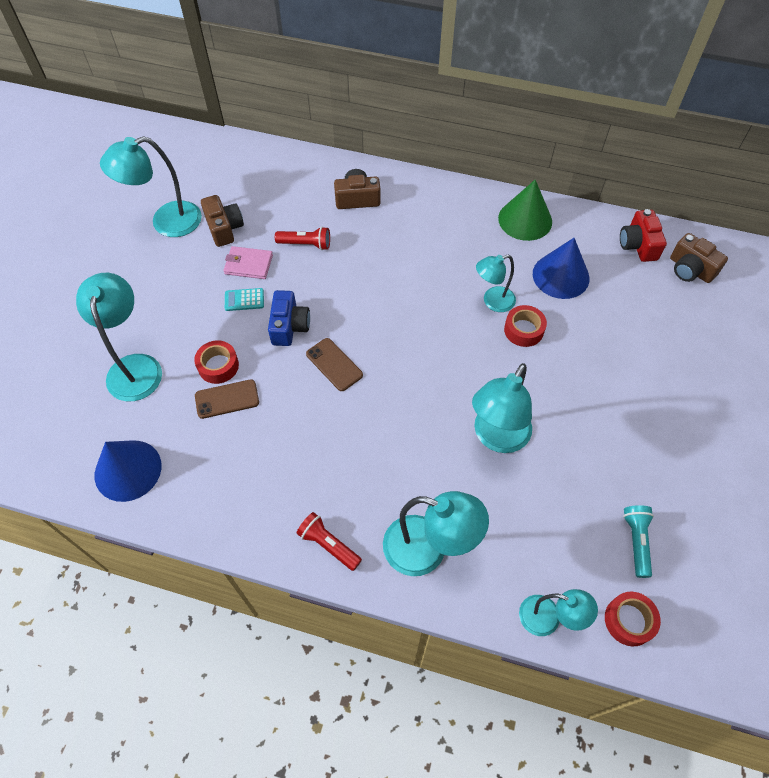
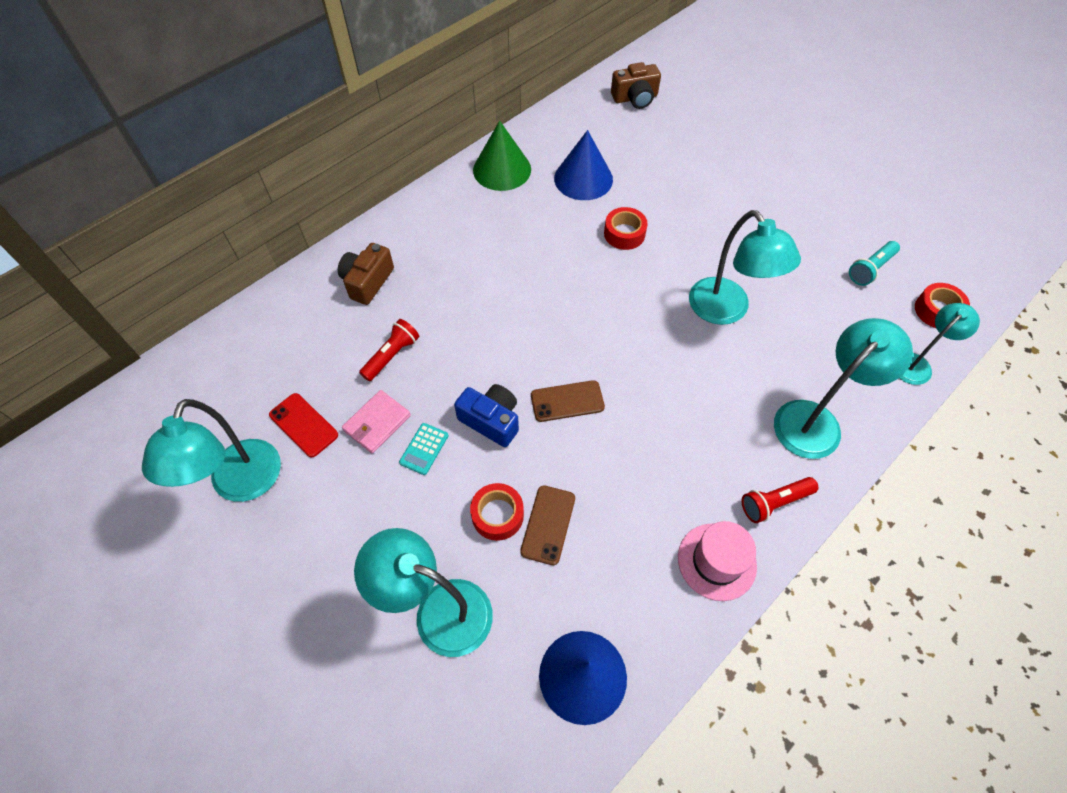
camera: 60 degrees left, 0 degrees up
brown camera [201,195,244,247] -> red phone [269,393,338,458]
turquoise lamp [476,255,516,312] -> none
red camera [620,209,667,262] -> none
turquoise flashlight [623,505,654,578] -> turquoise flashlight turned 75 degrees counterclockwise [849,241,900,286]
none -> pink hat [678,521,757,601]

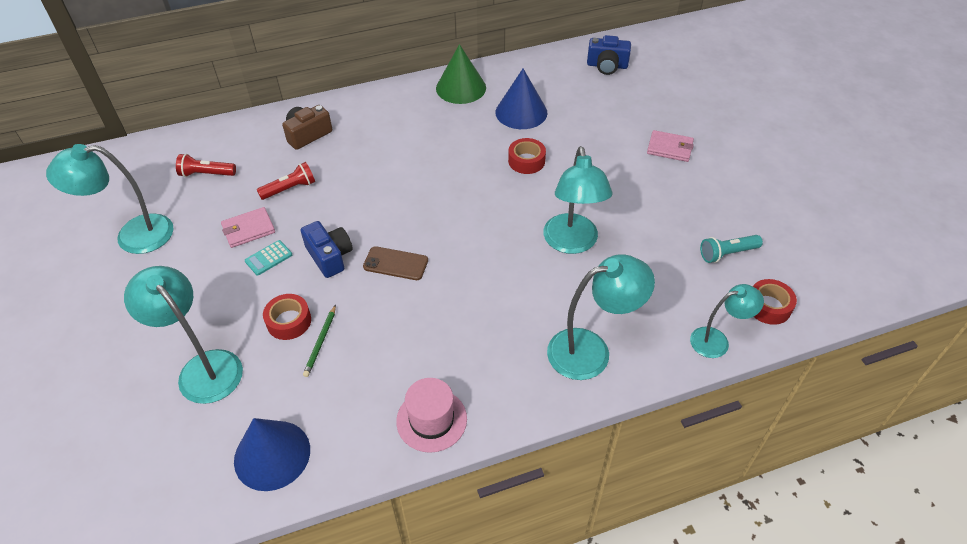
camera: 25 degrees right, 10 degrees down
turquoise lamp [142,399,281,502] -> turquoise lamp turned 45 degrees clockwise [46,144,174,254]
red phone [269,393,338,458] -> none
brown phone [520,485,575,565] -> green pencil [303,305,336,377]
brown camera [611,62,661,109] -> blue camera [587,35,631,75]
red flashlight [742,477,818,523] -> red flashlight moved to [176,154,236,177]
none -> pink wallet [647,130,694,162]

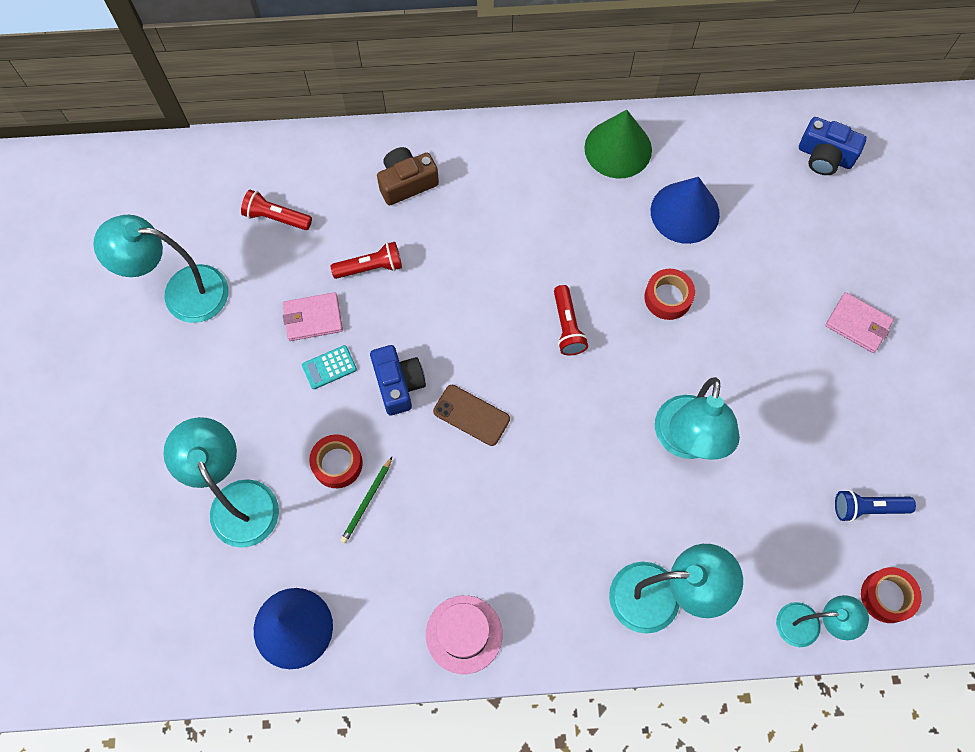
camera: 15 degrees right, 20 degrees up
turquoise flashlight [700,235,763,263] -> blue flashlight [835,490,916,522]
none -> red flashlight [554,285,588,355]

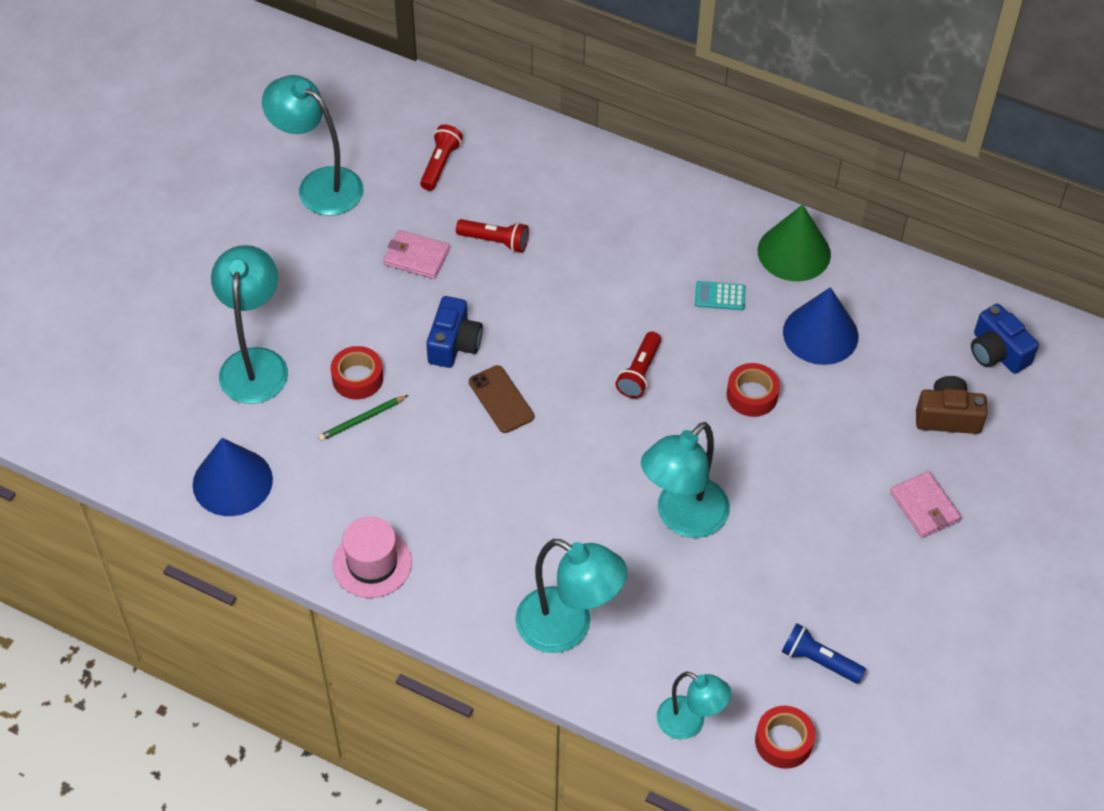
camera: 30 degrees right, 15 degrees down
red flashlight [241,190,312,230] -> red flashlight turned 60 degrees clockwise [420,125,463,191]
turquoise calculator [302,345,357,389] -> turquoise calculator moved to [695,281,746,310]
brown camera [377,147,439,205] -> brown camera moved to [916,376,988,434]

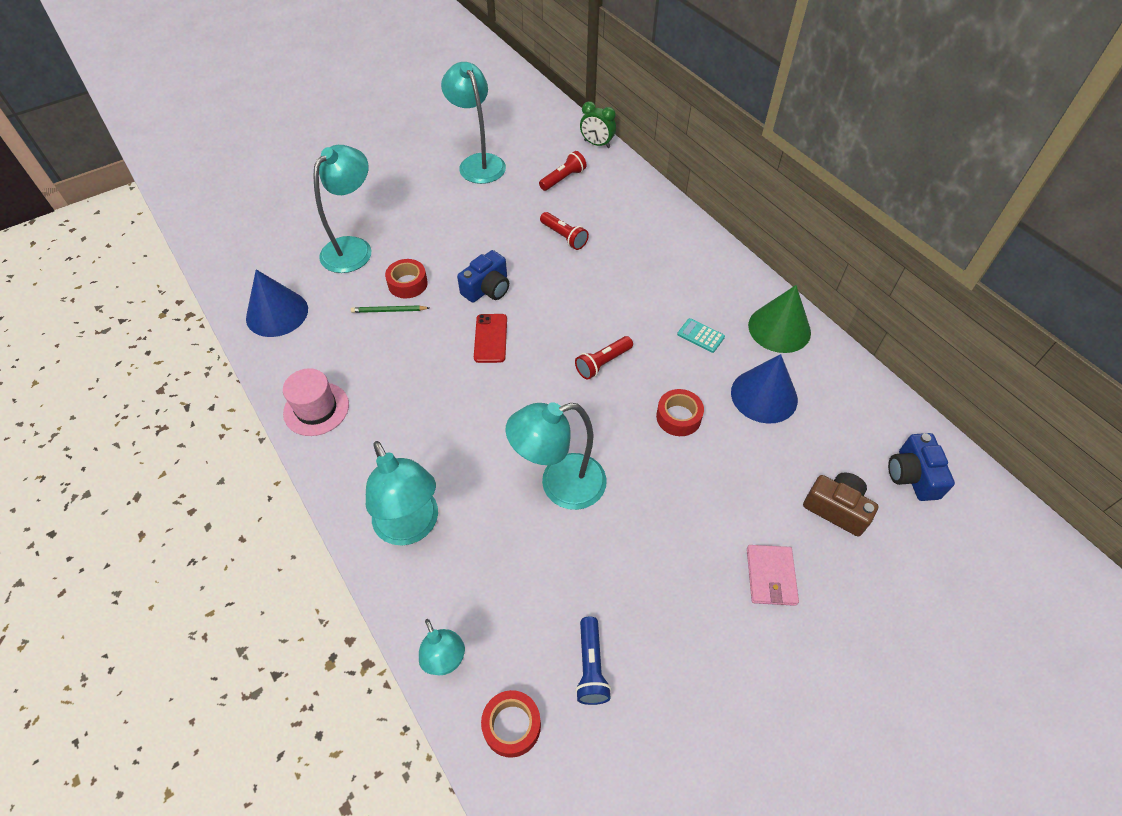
camera: 30 degrees right, 0 degrees up
pink wallet [383,230,450,279] -> none
brown phone [469,365,534,433] -> red phone [474,314,507,363]
blue flashlight [782,623,866,684] -> blue flashlight turned 150 degrees counterclockwise [575,616,611,705]
none -> green clock [580,101,616,148]

